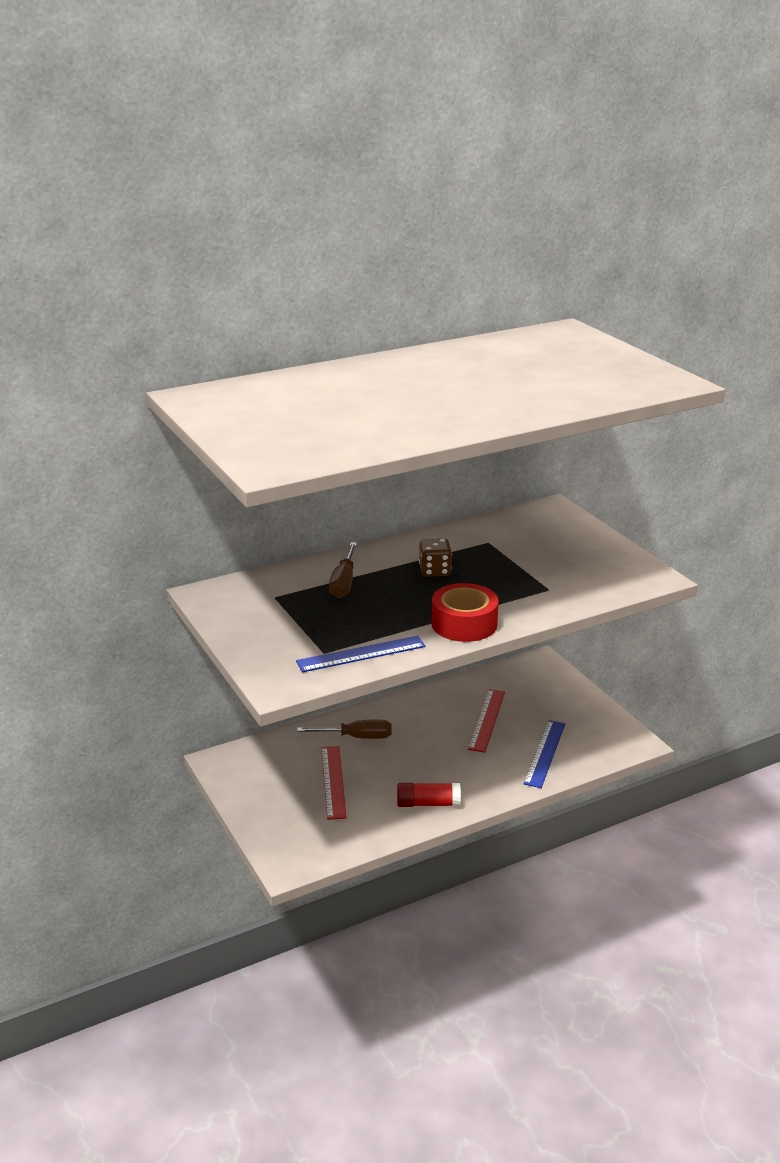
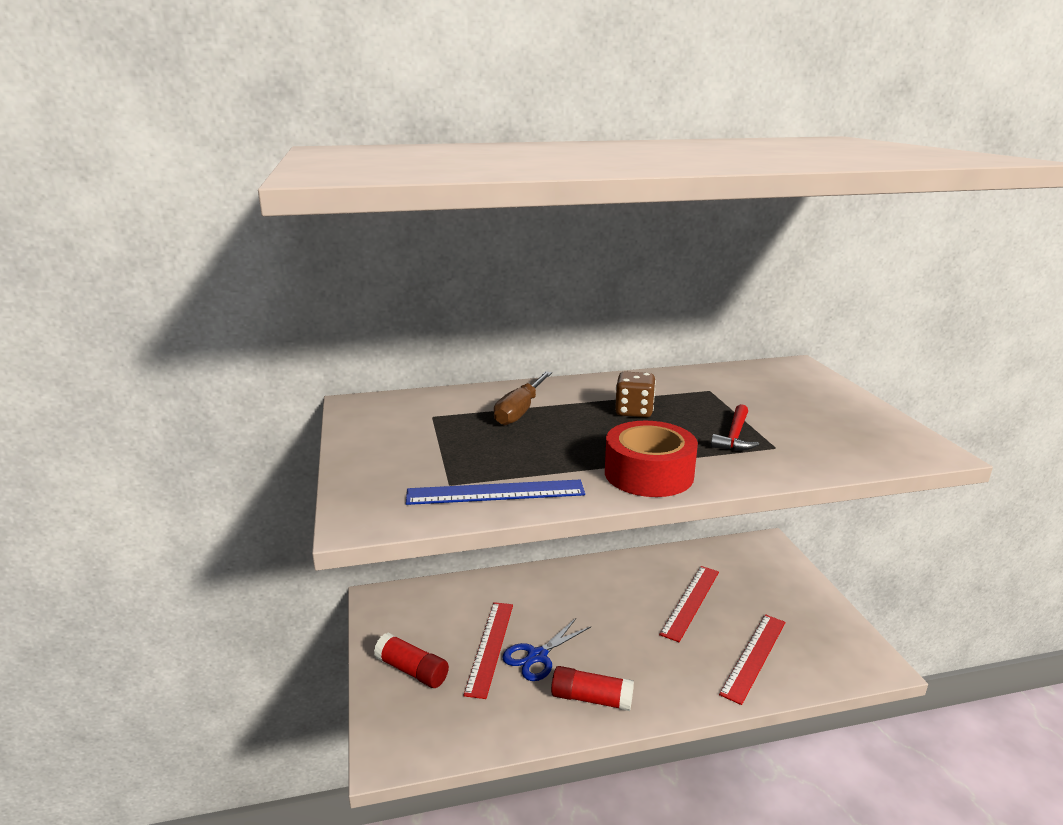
camera: 15 degrees right, 5 degrees down
brown screwdriver [297,720,391,739] -> none
blue ruler [523,720,565,788] -> red ruler [719,614,786,705]
none -> red glue stick [374,633,449,688]
none -> blue scissors [502,618,591,681]
none -> red hammer [711,404,759,451]

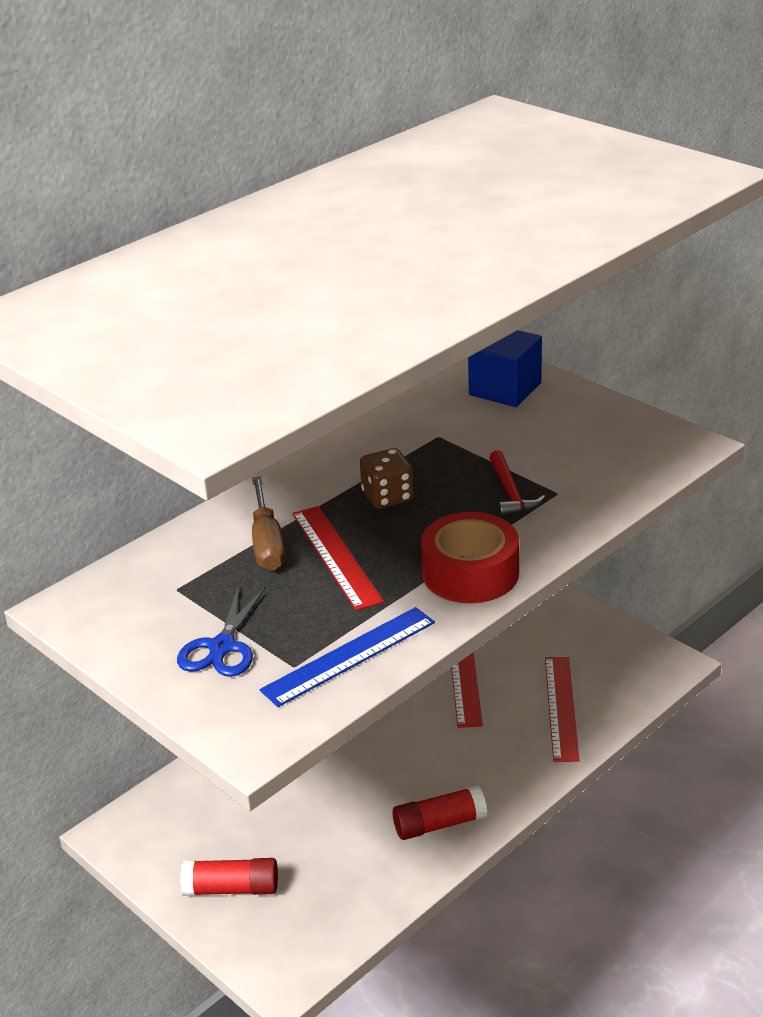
camera: 30 degrees left, 10 degrees up
red ruler [463,602,513,699] -> red ruler moved to [292,506,384,611]
blue scissors [502,618,591,681] -> blue scissors moved to [177,585,266,677]
none -> blue cube [468,330,542,407]

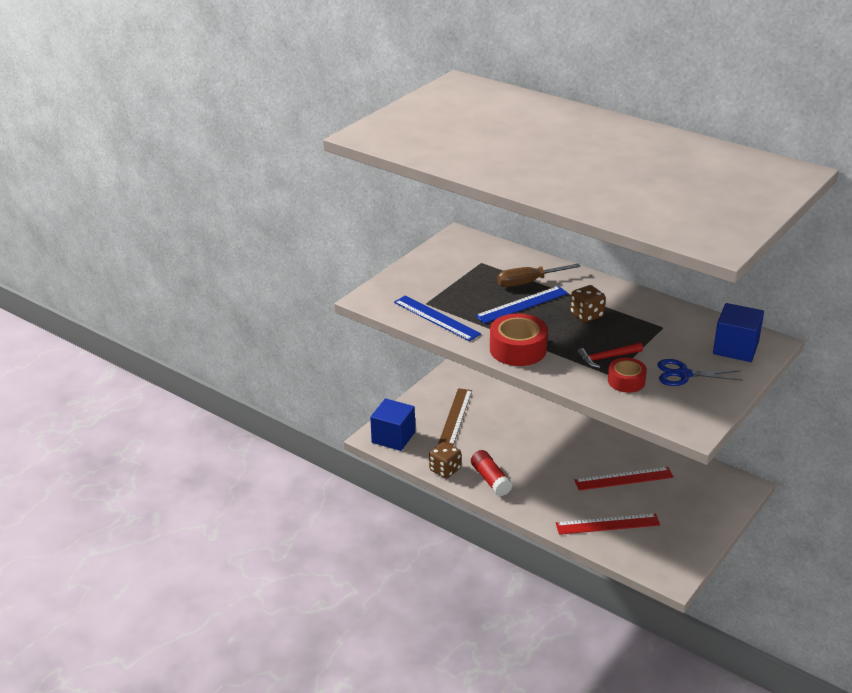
camera: 80 degrees right, 0 degrees up
blue scissors [177,585,266,677] -> blue scissors moved to [658,359,743,386]
red glue stick [180,858,278,896] -> none
red ruler [292,506,384,611] -> blue ruler [475,286,568,324]
none -> blue cube [370,398,415,451]
none -> brown dice [429,442,461,478]
none -> brown ruler [438,388,472,446]
none -> red tape [608,358,647,393]

